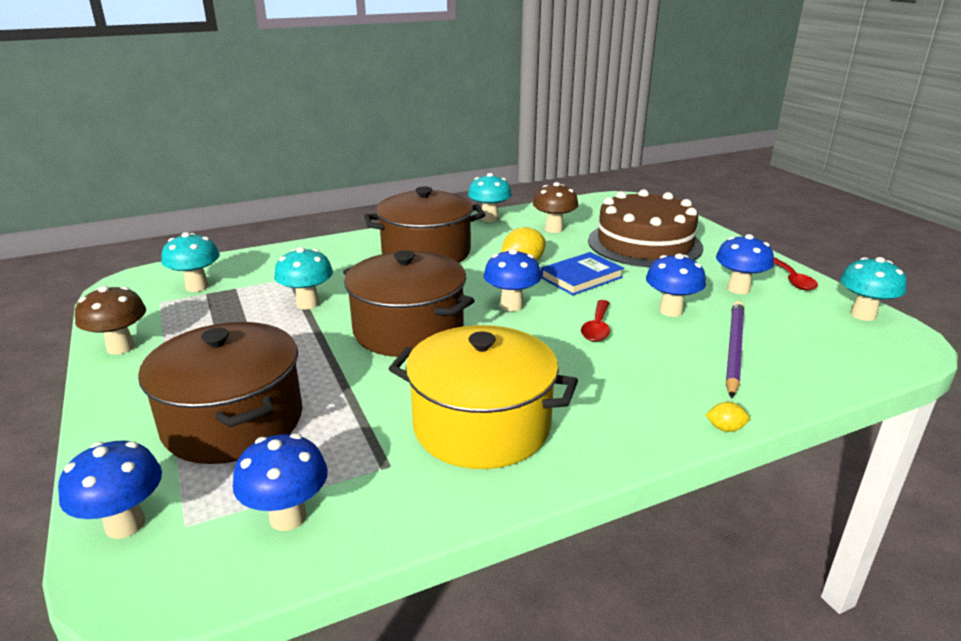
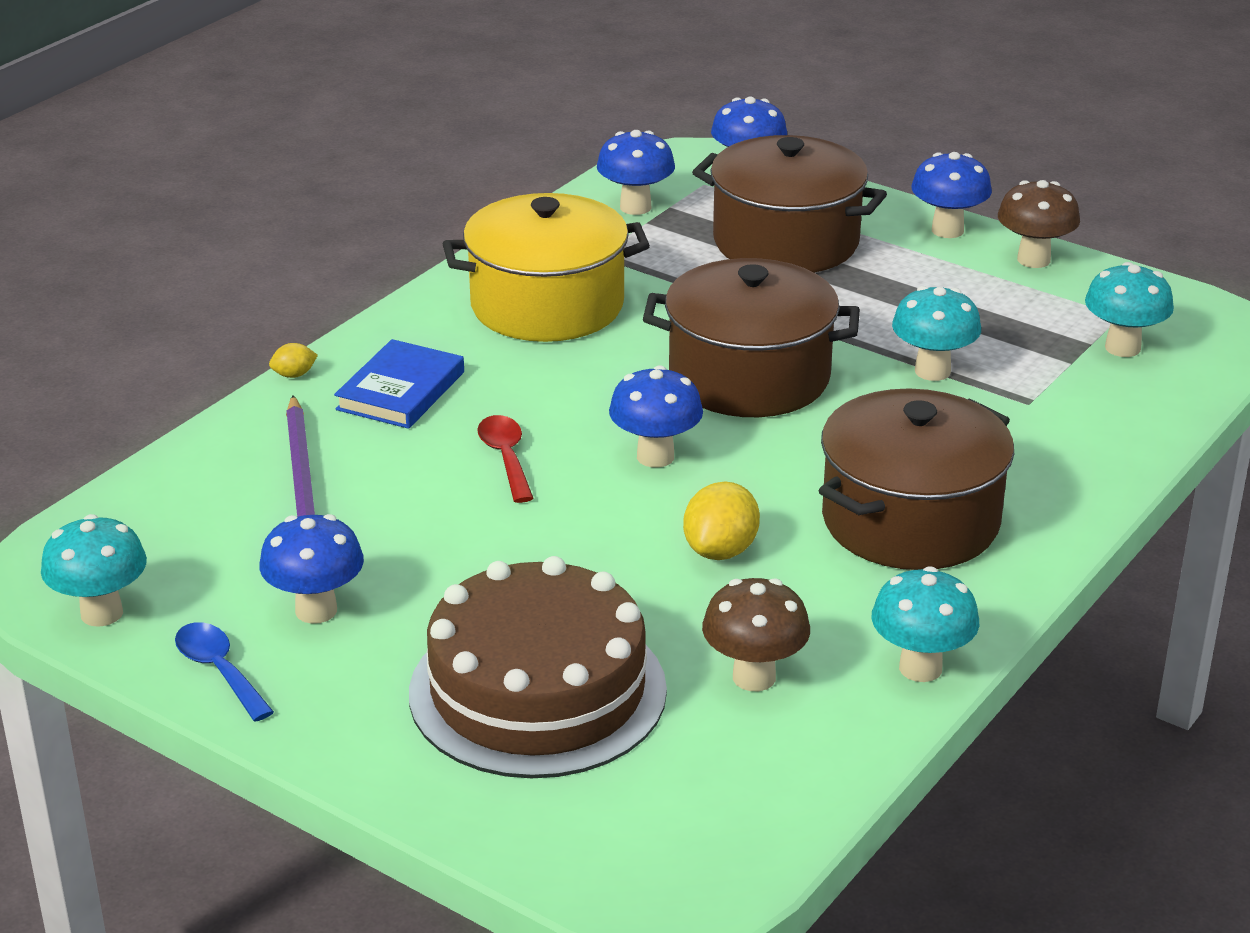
camera: 150 degrees right, 5 degrees up
blue book [540,252,624,295] -> blue book moved to [334,339,464,429]
blue mushroom [646,253,706,317] -> blue mushroom moved to [911,152,992,238]
red spoon [774,257,818,290] -> blue spoon [175,622,274,722]

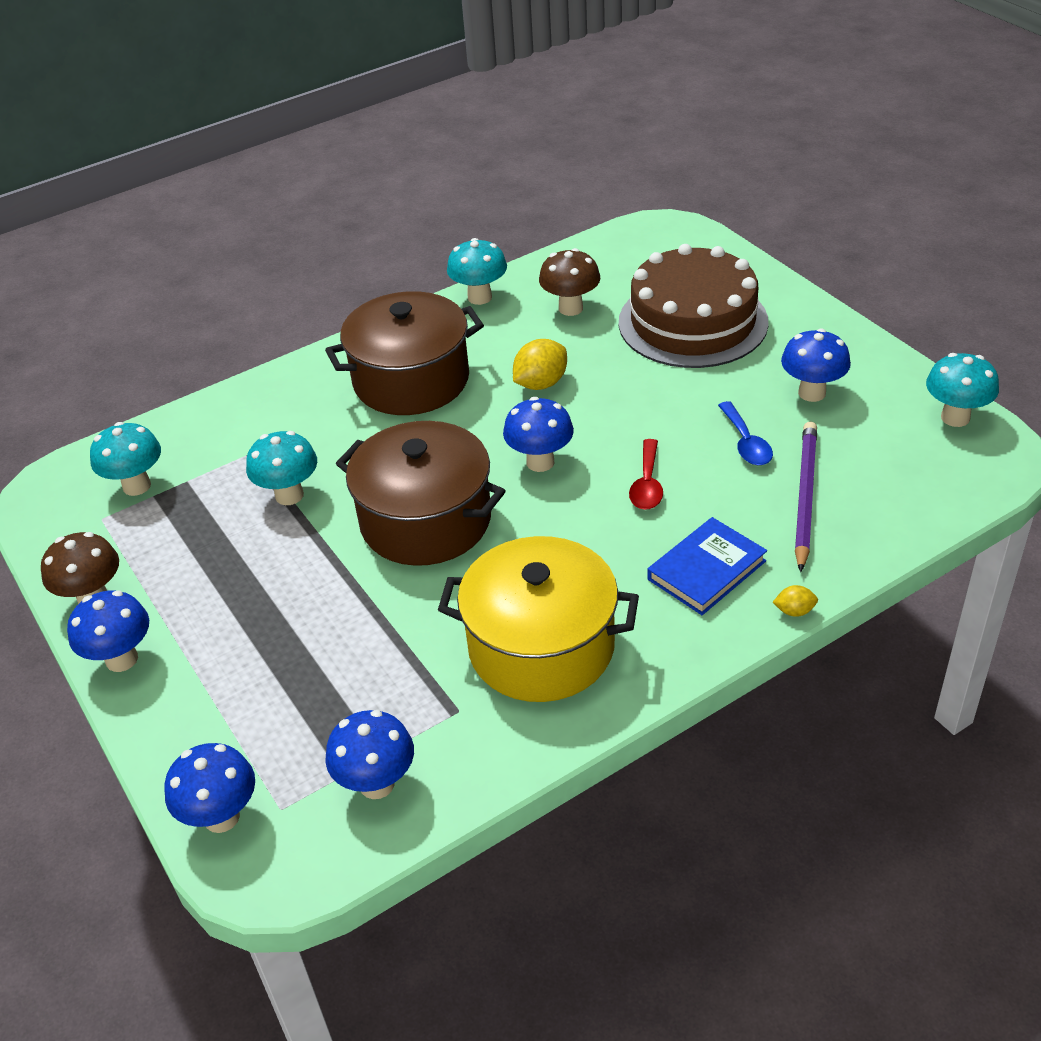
camera: 155 degrees left, 10 degrees up
blue spoon [175,622,274,722] -> blue spoon moved to [718,401,773,465]
brown pot [692,135,887,273] -> none

